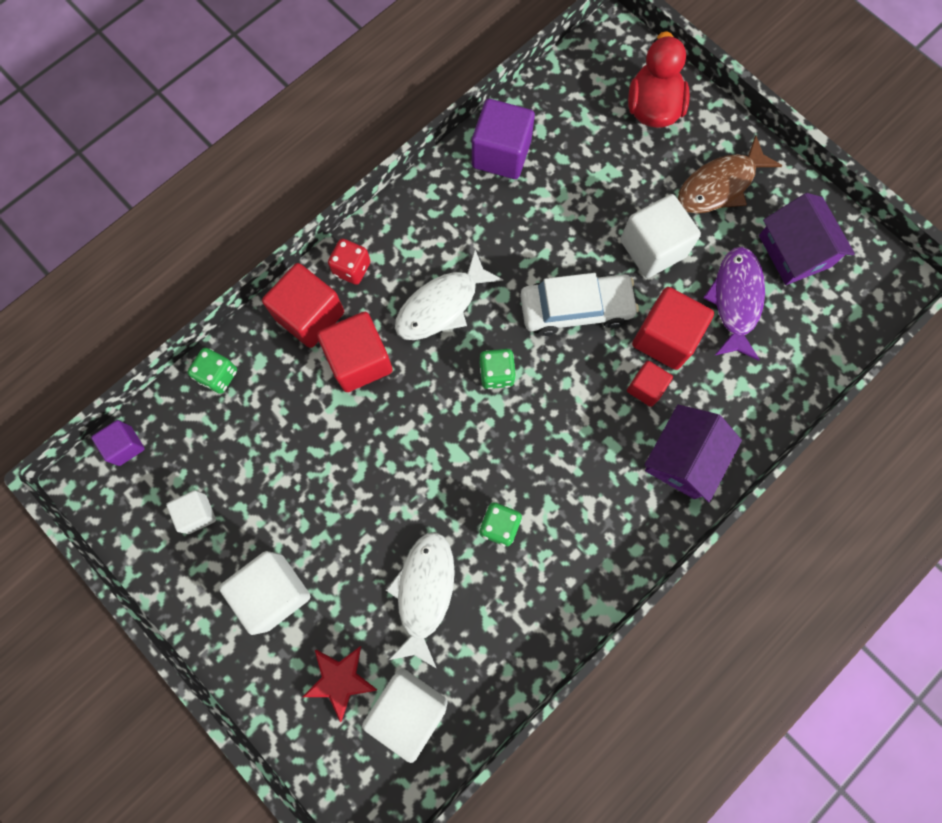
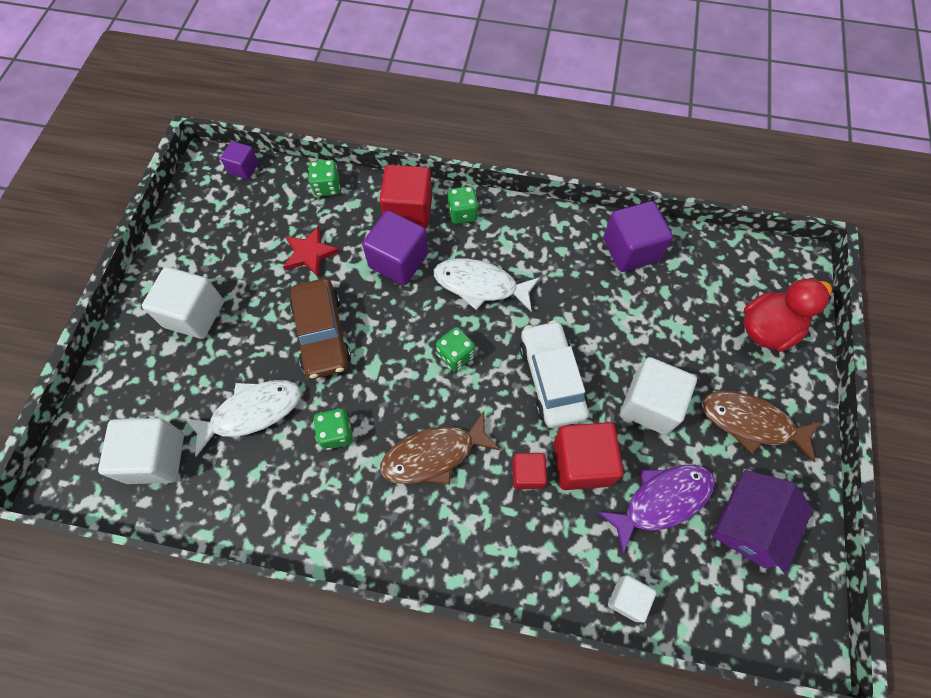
camera: 55 degrees right, 10 degrees down
white cube [166,490,216,534] -> white cube moved to [608,575,657,622]
red star [303,646,377,722] -> red star moved to [283,226,340,277]
red cube [317,312,393,392] -> purple cube [362,211,428,285]
red dice [328,239,370,285] -> green dice [448,186,479,224]
white car [520,273,639,336] -> white car turned 150 degrees counterclockwise [520,320,589,428]
purple house [645,404,742,502] -> none
none -> brown car [290,278,351,379]
none -> brown fish [380,411,501,485]

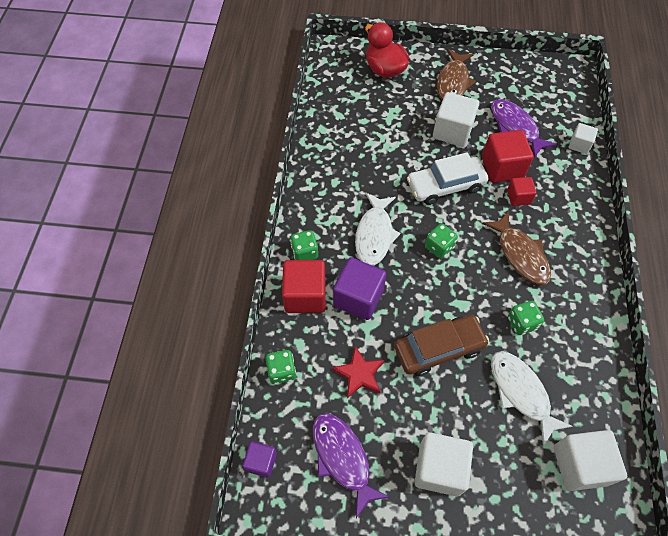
camera: 95 degrees left, 5 degrees down
purple cube [603,201,673,272] -> none
purple house [712,470,813,574] -> none
none -> purple fish [313,413,389,518]

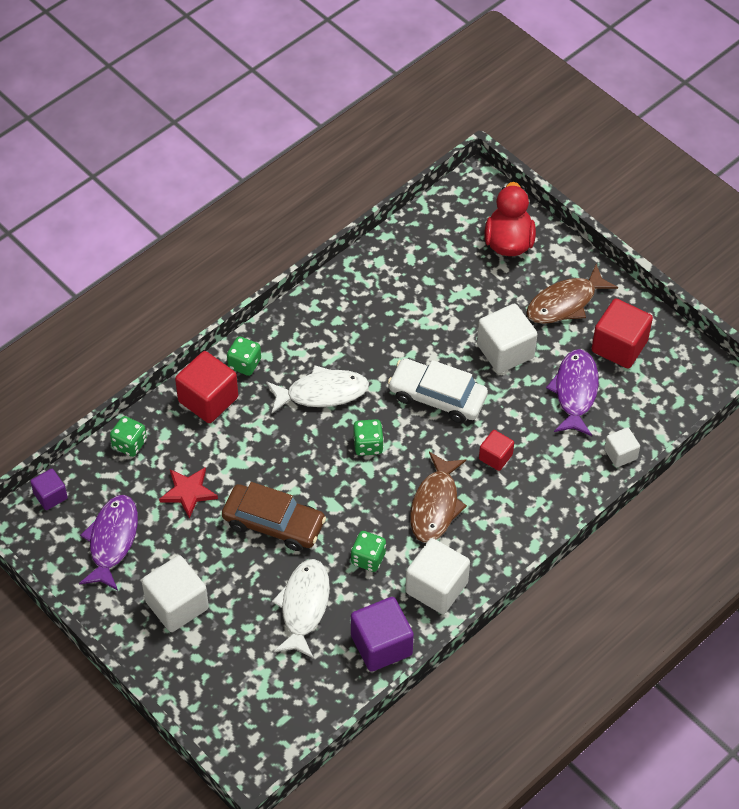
camera: 40 degrees right, 5 degrees down
purple cube [333,258,386,320] -> purple cube moved to [351,597,414,672]
white fish [355,193,401,266] -> white fish turned 150 degrees counterclockwise [266,365,369,413]
red cube [482,130,534,183] -> red cube moved to [591,299,653,369]
white cube [554,430,627,491] -> white cube moved to [405,538,470,614]

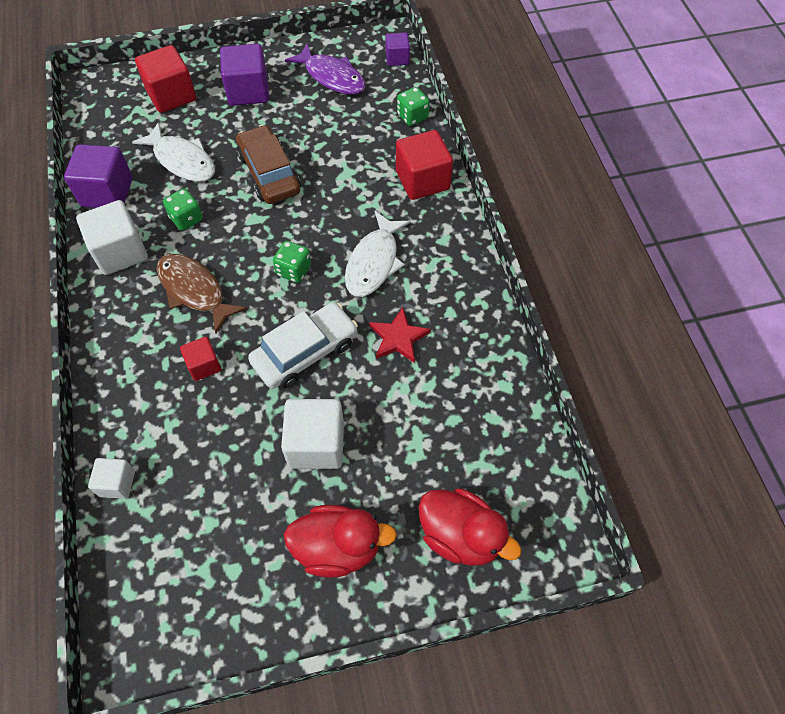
camera: 120 degrees right, 5 degrees up
white cube [142,555,209,632] -> purple cube [220,44,269,106]
red star [159,467,218,519] -> red star moved to [369,307,431,363]
brown car [222,482,326,551] -> brown car turned 105 degrees clockwise [236,125,301,204]
green dice [227,336,261,376] -> none
brown fish [526,264,618,324] -> red duck [284,505,397,578]
purple fish [546,349,599,436] -> none
red cube [591,299,653,369] -> red cube moved to [135,45,196,113]

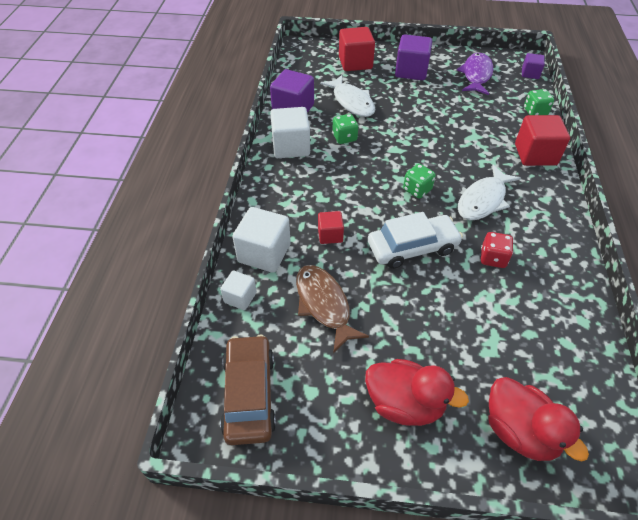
camera: 20 degrees right, 10 degrees down
brown fish [156,254,247,334] -> brown fish moved to [296,265,369,353]
brown car [236,125,301,204] -> brown car moved to [220,334,276,445]
white cube [281,399,344,469] -> white cube moved to [232,207,291,273]
purple fish [285,44,366,95] -> purple fish turned 135 degrees counterclockwise [457,53,493,95]
red star [369,307,431,363] -> red dice [481,232,513,268]

